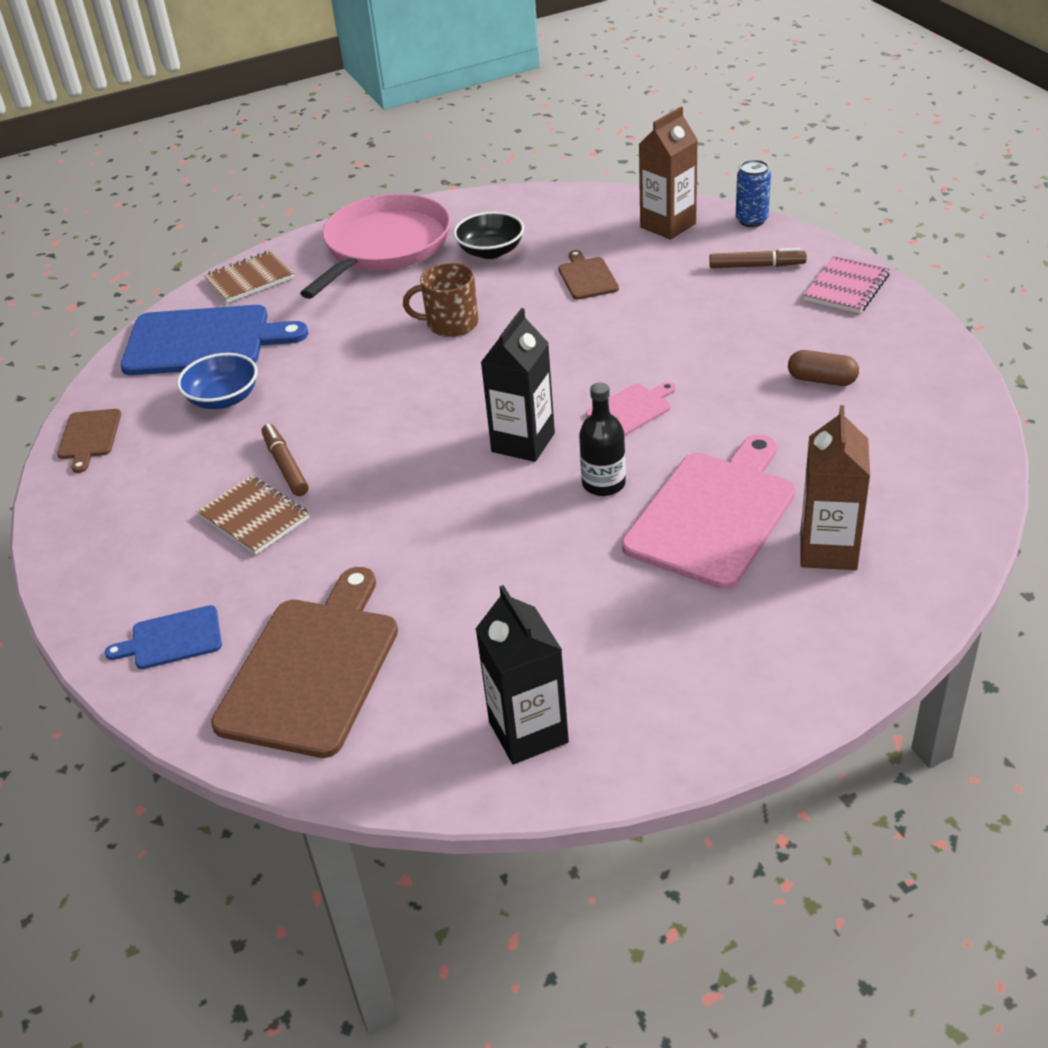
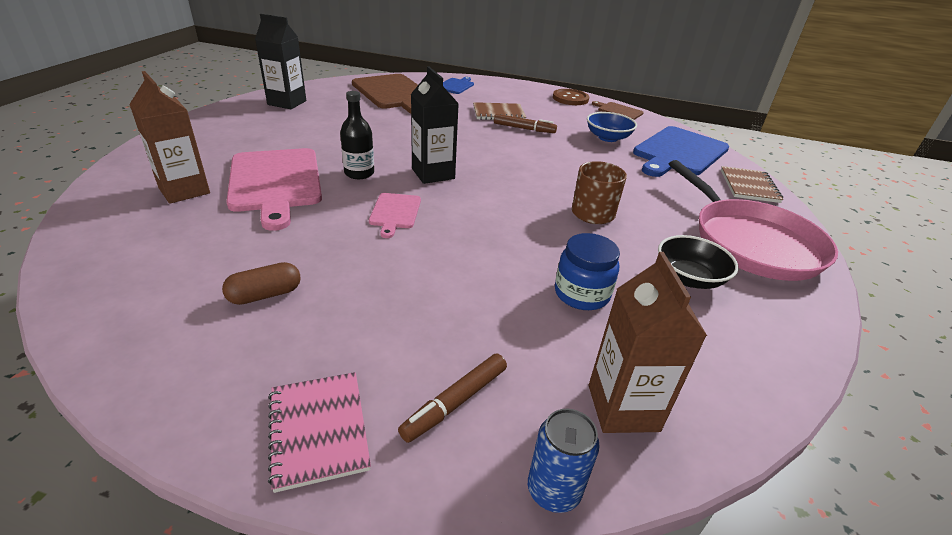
camera: 125 degrees right, 5 degrees down
brown cutting board [558,250,619,300] -> blue jar [555,233,620,310]
none -> brown button [553,89,589,105]

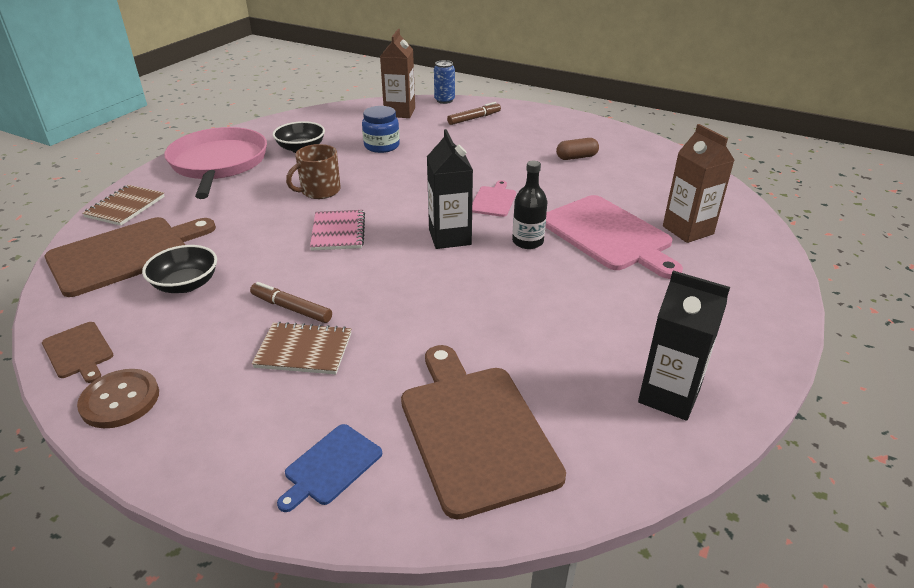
camera: 165 degrees left, 0 degrees up
pink cutting board [226,148,322,231] -> pink cutting board turned 150 degrees clockwise [545,195,683,279]
pink notebook [268,372,371,493] -> pink notebook moved to [310,210,365,251]
blue bowl [587,112,637,142] -> black bowl [142,245,217,293]
blue cutting board [633,126,729,177] -> brown cutting board [45,217,216,297]

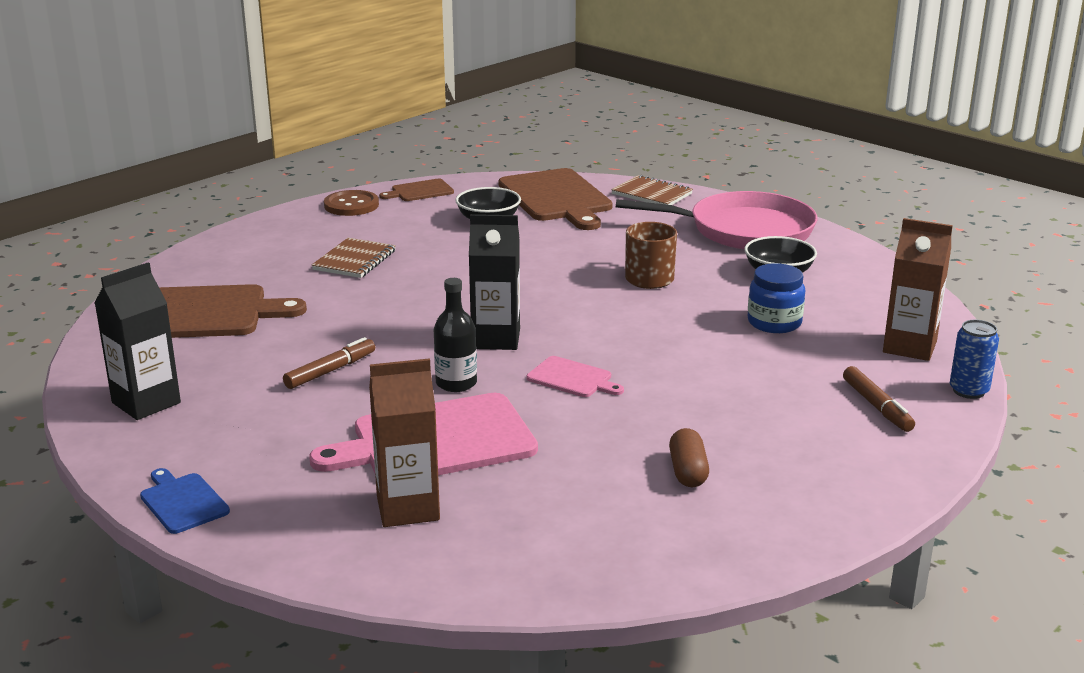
camera: 105 degrees right, 10 degrees down
brown marker [250,282,332,323] -> brown marker moved to [283,337,375,389]
blue cutting board [277,424,382,512] -> blue cutting board moved to [140,468,230,534]
pink notebook [310,210,365,251] -> none

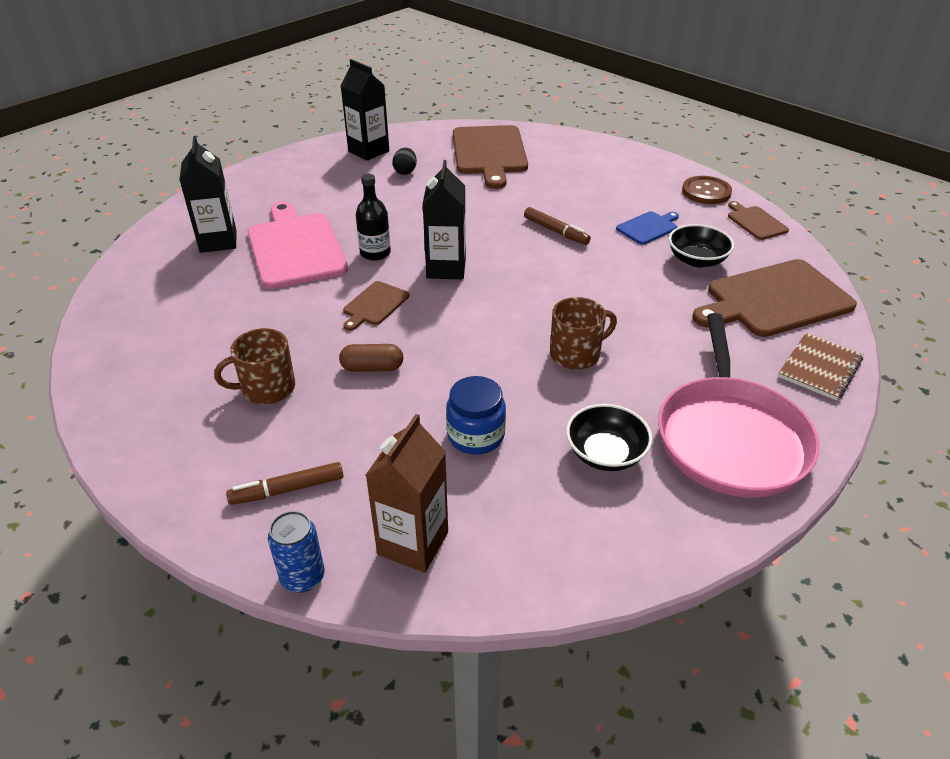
camera: 90 degrees right, 15 degrees up
blue cutting board [140,468,230,534] -> blue cutting board moved to [616,211,679,245]
brown marker [283,337,375,389] -> brown marker moved to [524,207,591,245]
brown notebook [312,238,396,278] -> none
brown carton [369,358,440,527] -> black carton [179,136,236,253]
pink cutting board [526,356,624,397] -> brown cutting board [343,281,410,331]
brown capsule [669,428,709,487] -> brown capsule moved to [339,344,403,372]
none -> brown mug [214,328,295,404]
none -> black egg [392,148,417,175]

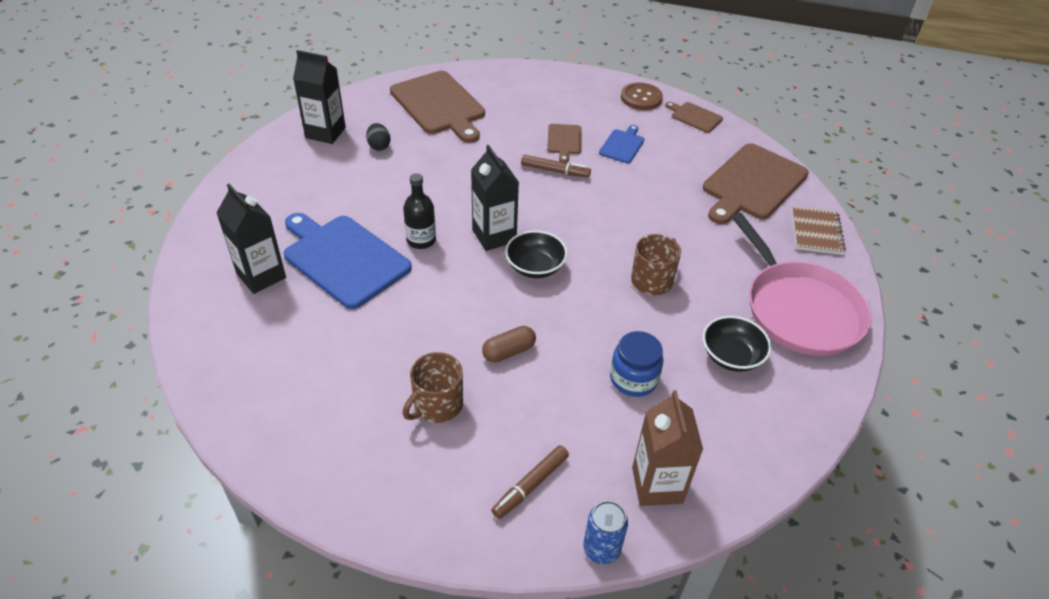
camera: 30 degrees left, 5 degrees up
pink cutting board [247,202,348,289] -> blue cutting board [284,213,412,309]
brown cutting board [343,281,410,331] -> brown cutting board moved to [547,124,582,163]
black bowl [669,224,734,267] -> black bowl moved to [505,230,568,278]

